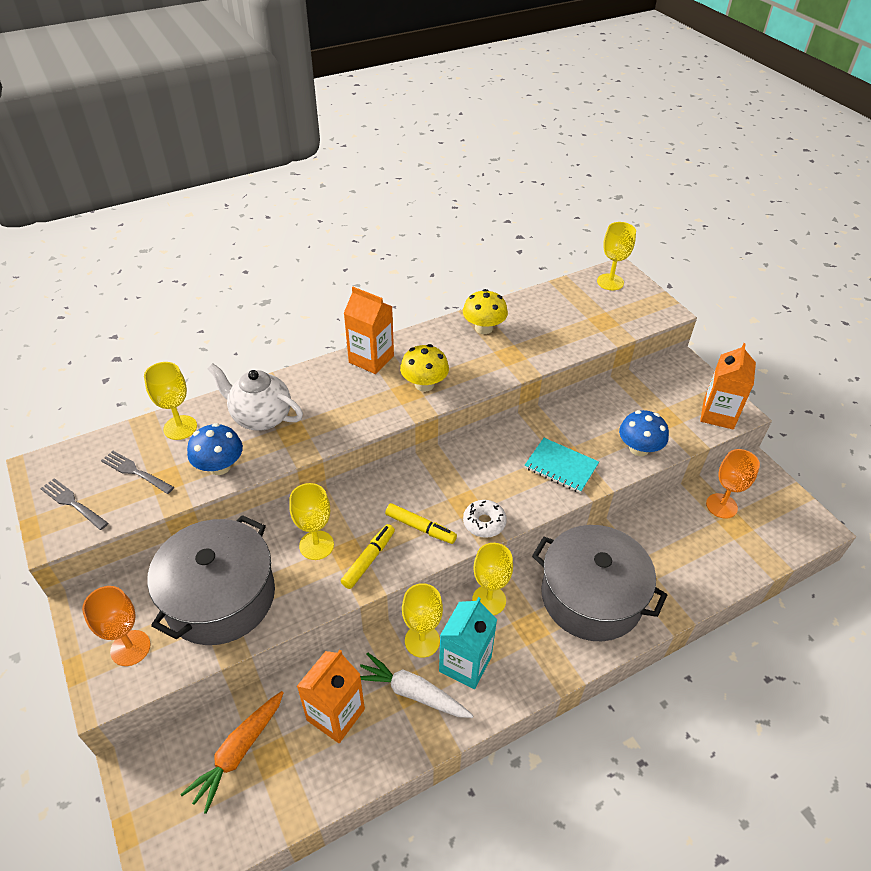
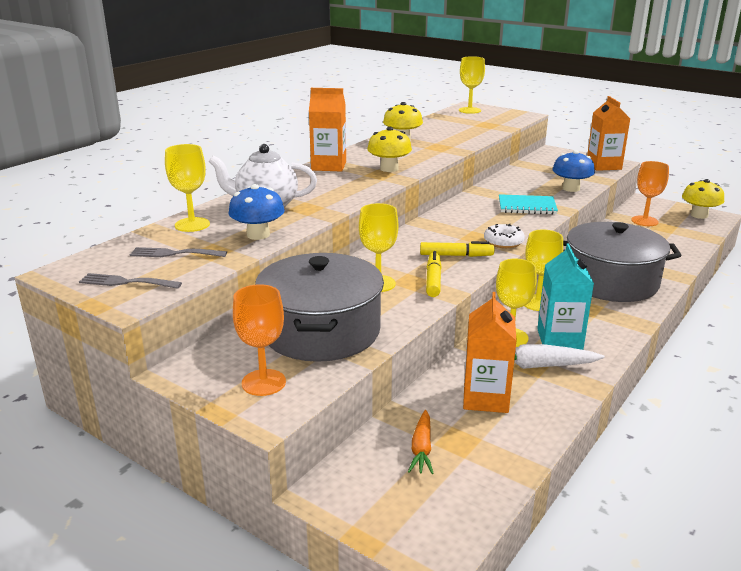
camera: 25 degrees left, 20 degrees down
orange carrot [180,691,284,814] -> orange carrot [408,410,434,474], size x0.66
none -> yellow mushroom [682,179,724,219]

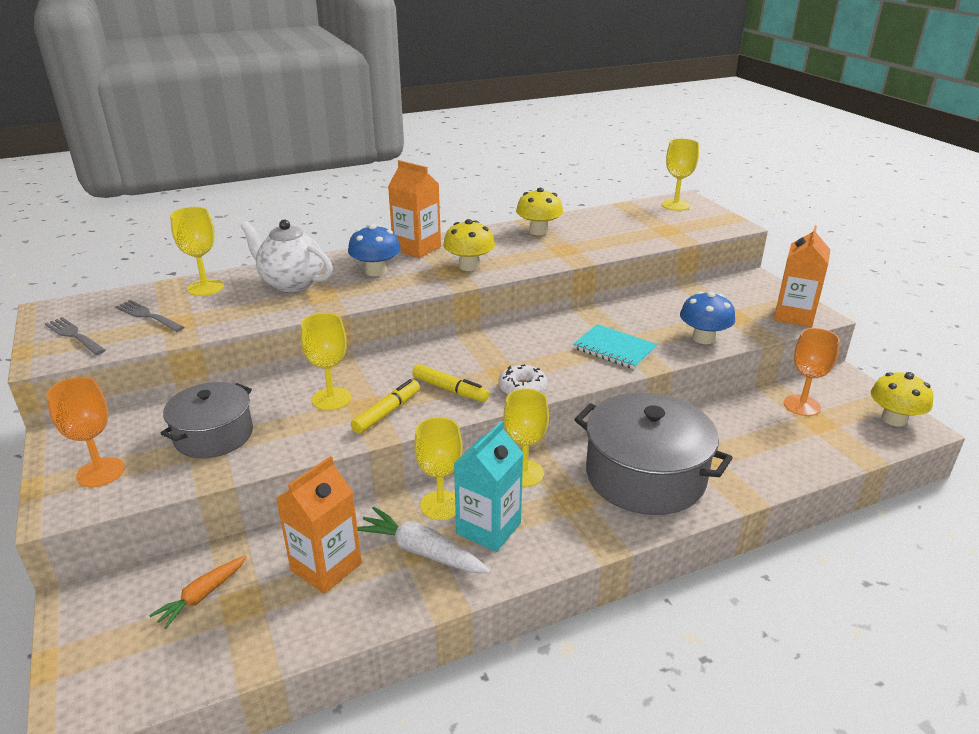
camera: 30 degrees right, 5 degrees up
blue mushroom [228,184,285,240] -> blue mushroom moved to [348,224,401,276]
grey pot [255,253,384,362] -> grey pot [160,382,253,458], size x0.62

